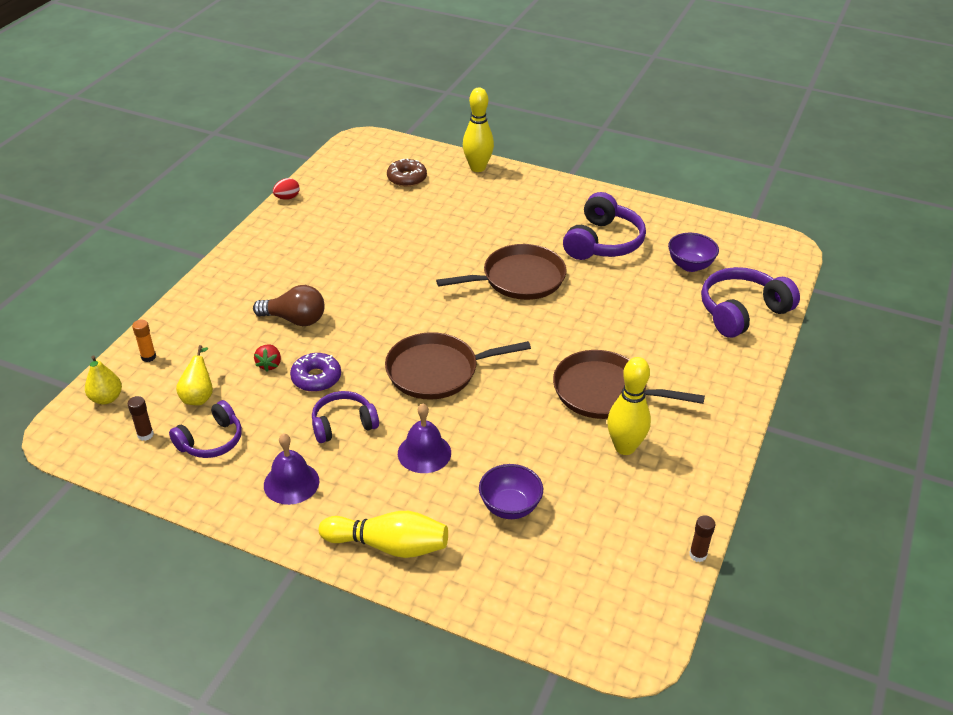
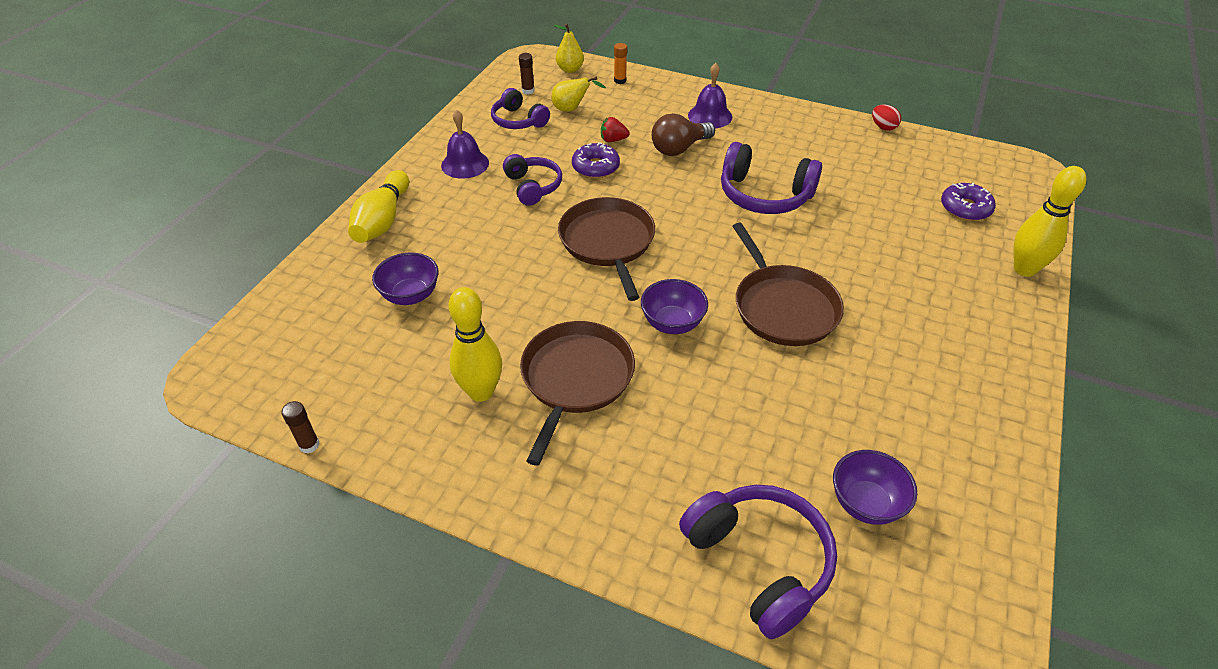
camera: 90 degrees right, 5 degrees up
brown light bulb [253,285,325,326] -> brown light bulb turned 45 degrees clockwise [652,113,715,156]
brown donut [387,159,427,187] -> purple donut [941,183,996,221]
purple bell [398,404,451,473] -> purple bell moved to [688,63,732,128]
purple headphones [563,192,646,260] -> purple headphones moved to [721,142,822,214]
none -> purple bowl [641,279,708,334]

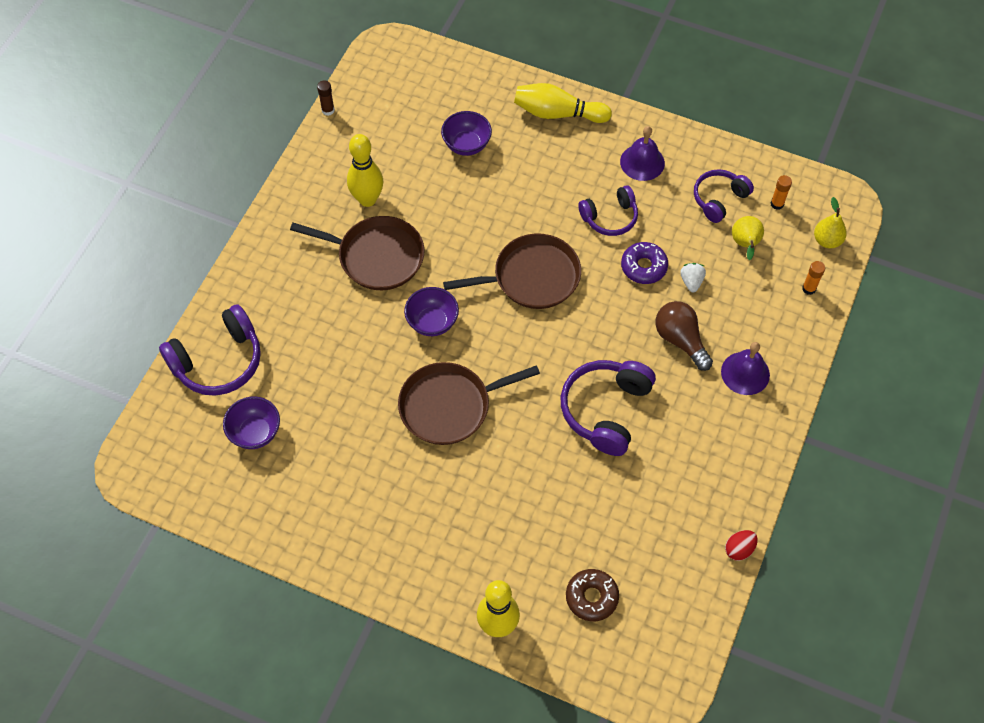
camera: 90 degrees right, 15 degrees up
brown glue stick [519,53,535,94] -> orange glue stick [771,175,792,210]
red strawberry [601,117,630,142] -> white strawberry [680,263,706,292]
purple donut [941,183,996,221] -> brown donut [566,569,619,621]

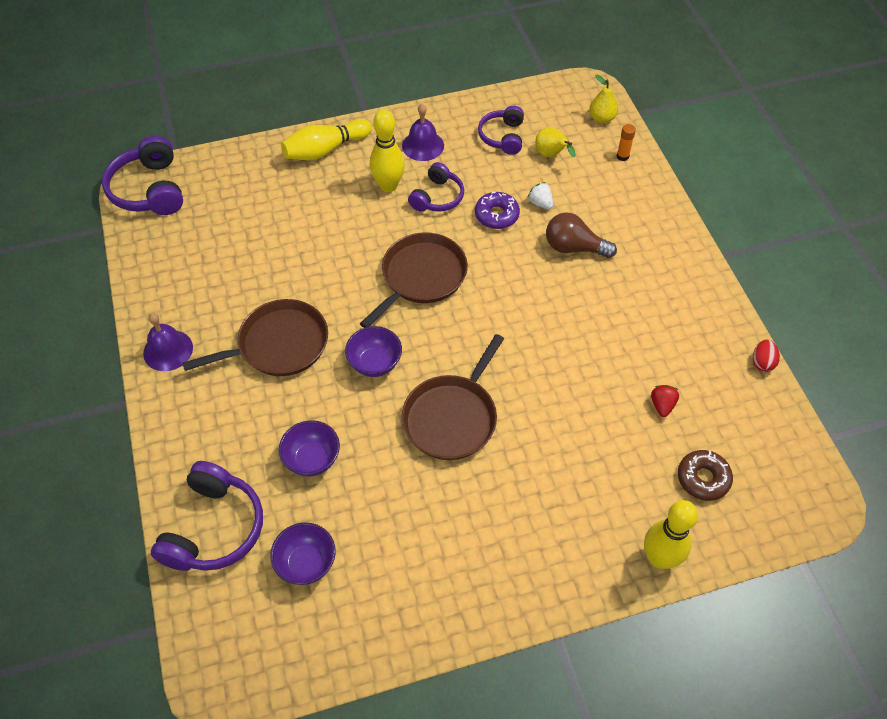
camera: 40 degrees left, 5 degrees down
brown glue stick [317,80,335,116] -> none
yellow bowling pin [347,134,383,207] -> yellow bowling pin moved to [370,110,405,192]
purple bowl [441,111,492,156] -> purple bowl moved to [279,420,340,477]
purple headphones [561,360,656,456] -> purple headphones moved to [102,136,183,215]
purple bell [721,342,770,395] -> purple bell moved to [143,313,193,371]
orange glue stick [771,175,792,210] -> none
none -> red strawberry [651,385,679,417]

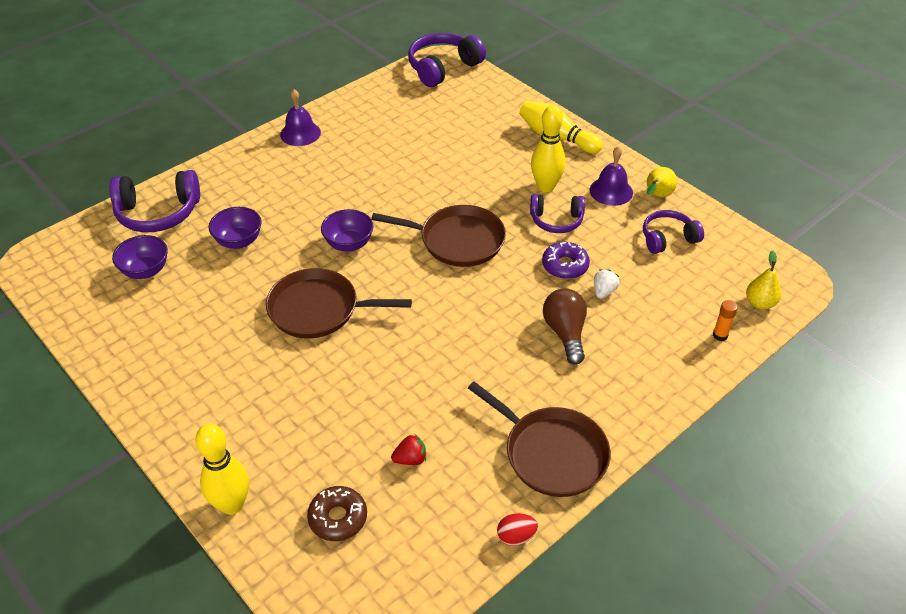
camera: 65 degrees right, 10 degrees down
brown pan [182,299,328,376] -> brown pan moved to [468,382,611,497]
yellow pear [535,127,576,157] -> yellow pear moved to [647,167,677,197]

